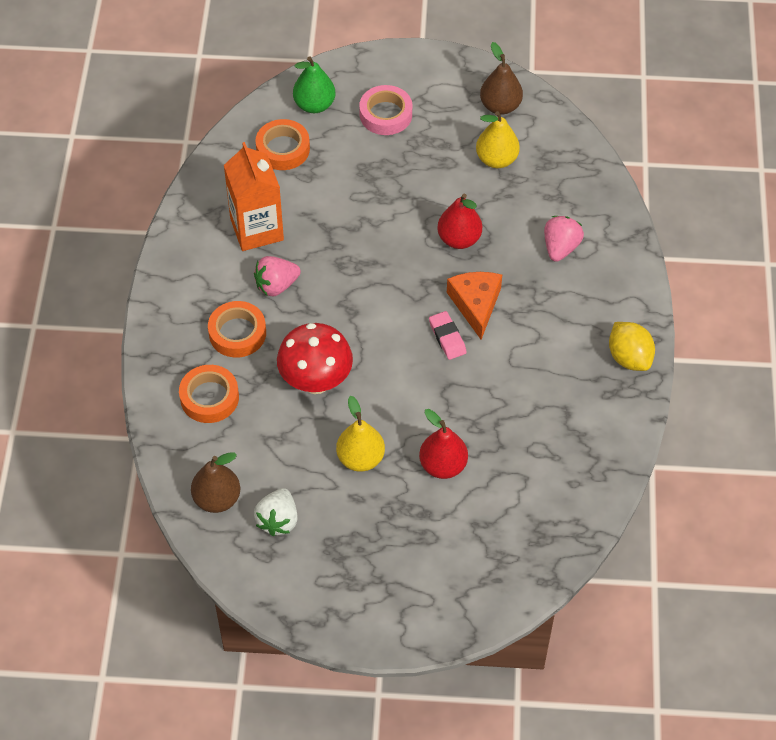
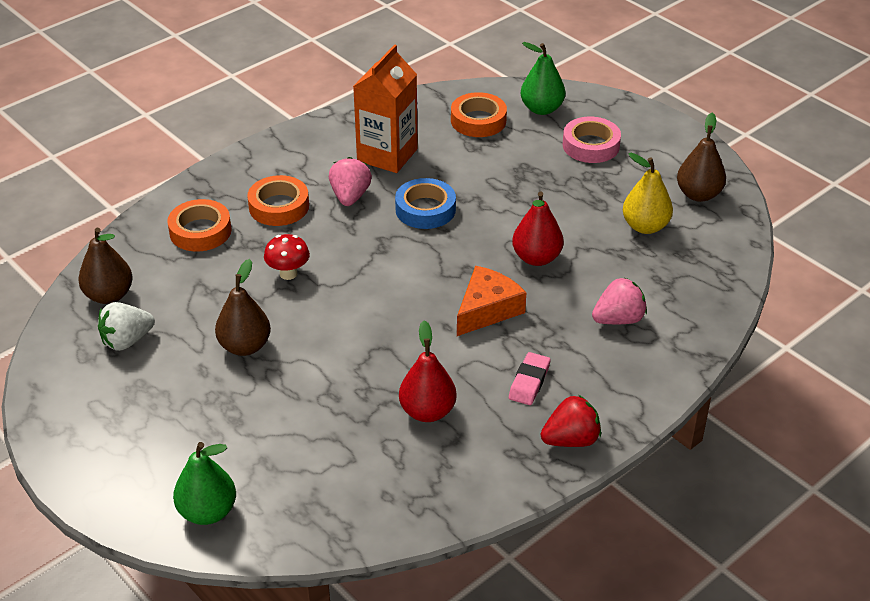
camera: 45 degrees right, 15 degrees down
pink strawberry [254,256,301,297] -> pink strawberry turned 75 degrees clockwise [329,157,372,206]
red mushroom [277,323,353,394] -> red mushroom [264,234,310,280], size x0.56
yellow pear [336,396,385,472] -> brown pear [215,259,271,356]
red pear [419,409,468,479] -> red pear moved to [399,321,456,422]
pink eraser [429,311,467,360] -> pink eraser moved to [509,352,550,405]
yellow lemon [609,322,655,371] -> red strawberry [541,395,601,447]
none -> green pear [173,442,236,525]
none -> blue tape [395,178,456,229]

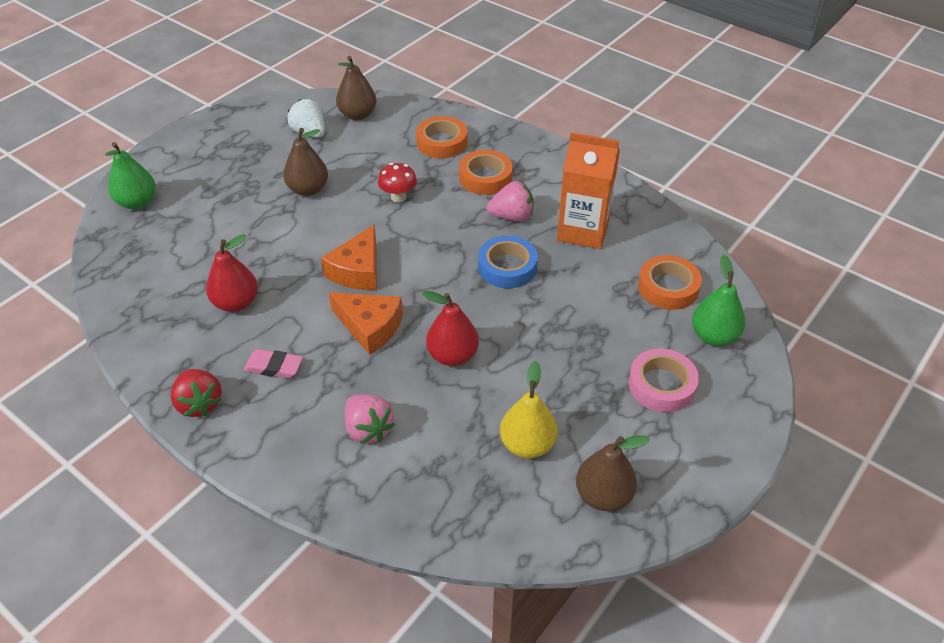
camera: 80 degrees right, 5 degrees up
none -> orange cheese [321,225,377,290]

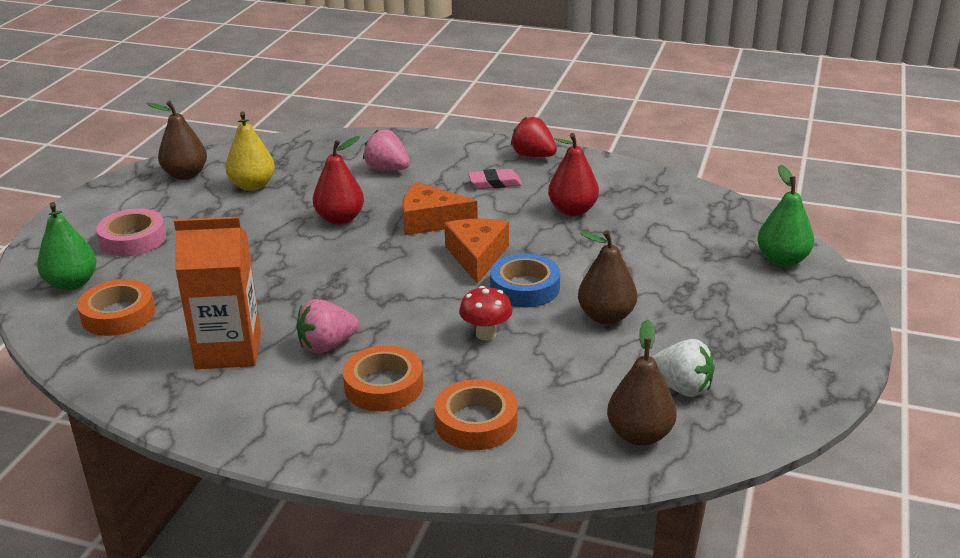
camera: 160 degrees right, 15 degrees down
blue tape [478,236,538,289] -> blue tape moved to [490,254,560,307]

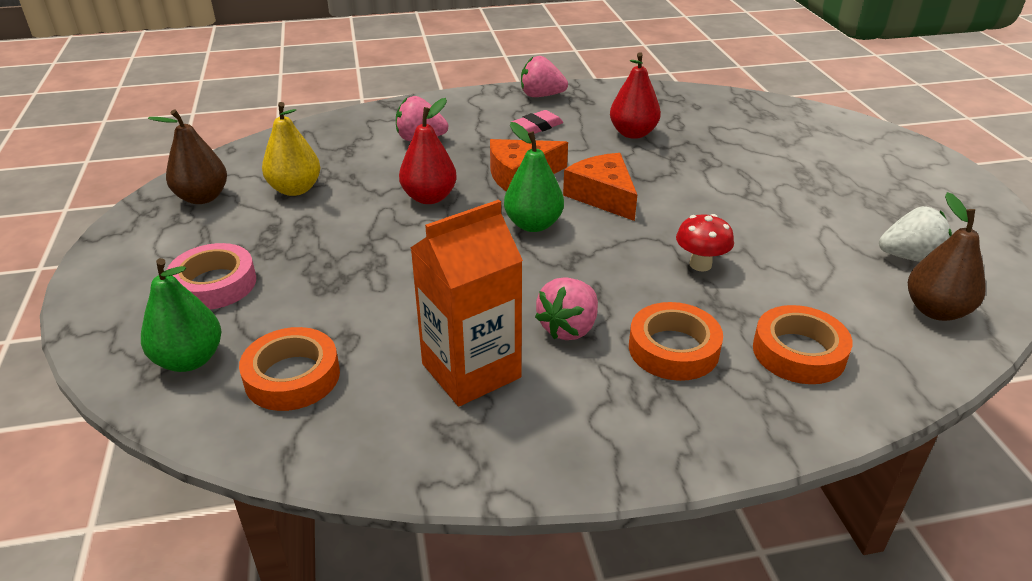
camera: 30 degrees left, 5 degrees up
blue tape [490,254,560,307] -> none
red strawberry [511,117,557,157] -> pink strawberry [521,56,568,97]
brown pear [578,230,637,324] -> none
green pear [757,165,814,267] -> green pear moved to [504,122,564,232]

